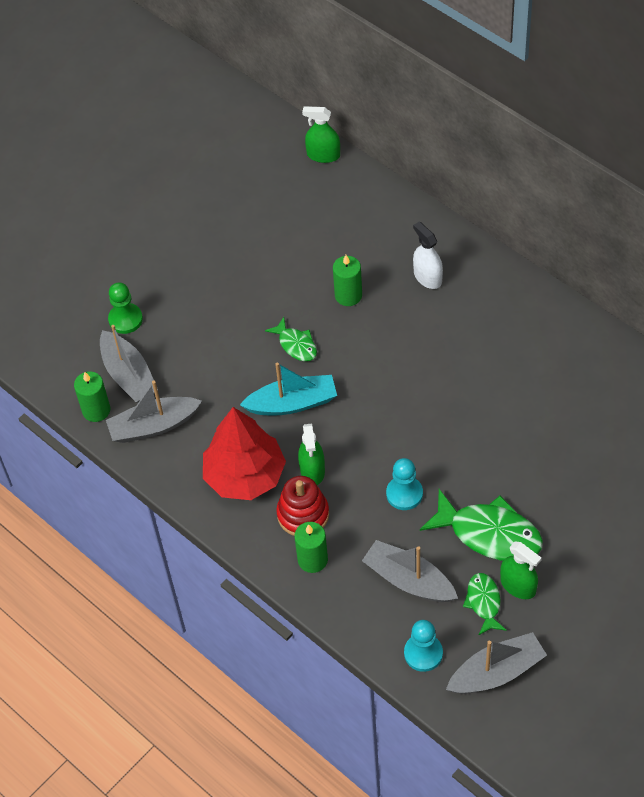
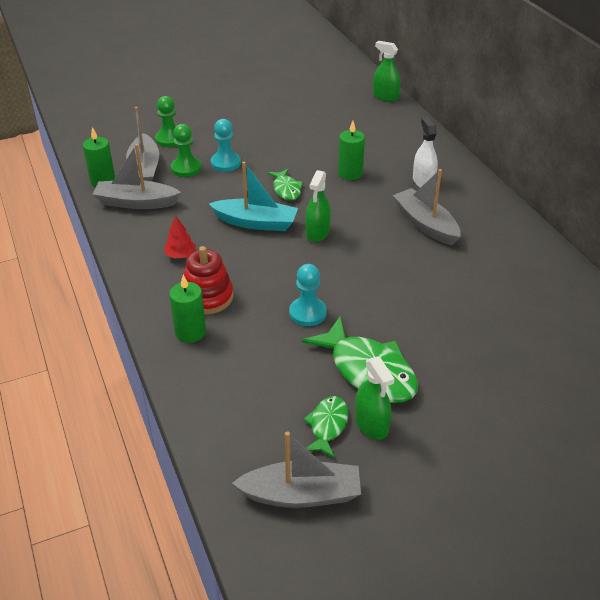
camera: 20 degrees right, 15 degrees down
red tree [203,407,286,500] -> red tree [164,216,196,259], size x0.40
green spray bottle [298,423,325,485] -> green spray bottle moved to [305,170,331,242]
grey boat [362,540,458,602] -> grey boat moved to [393,169,461,245]
turquoise pawn [404,620,443,672] -> turquoise pawn moved to [211,119,241,172]
none -> green pawn [171,124,202,177]

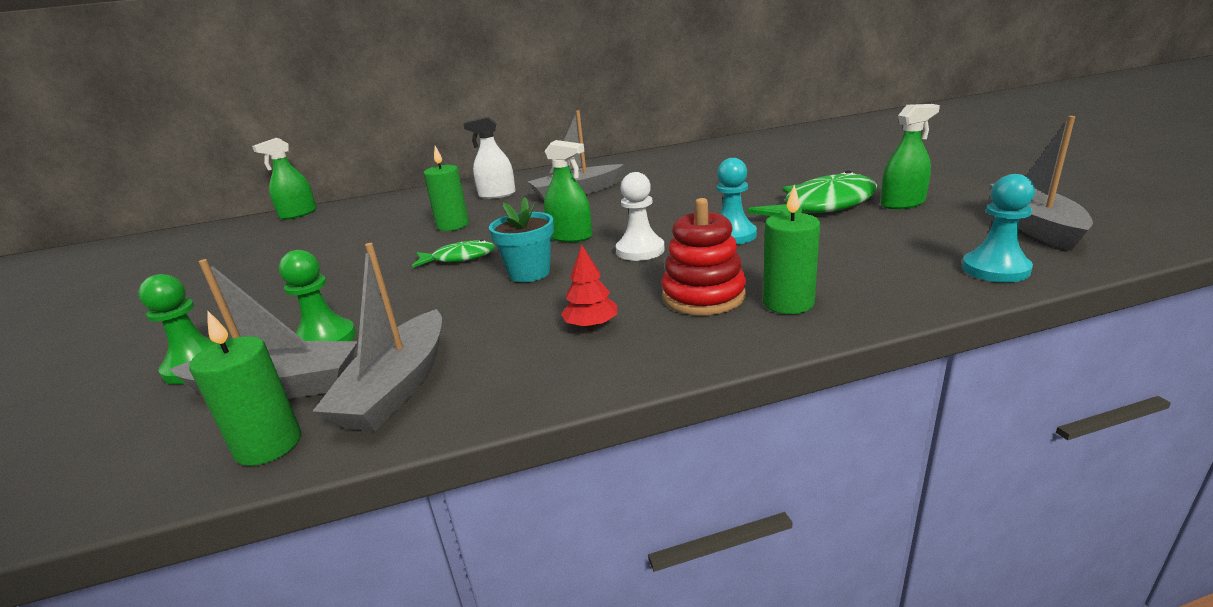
camera: 80 degrees left, 15 degrees down
turquoise boat [209,162,298,231] -> turquoise flower pot [489,197,554,282]
turquoise pawn [211,119,241,172] -> turquoise pawn moved to [962,174,1035,282]
green fish [303,396,348,458] -> none
none -> white pawn [616,172,665,261]

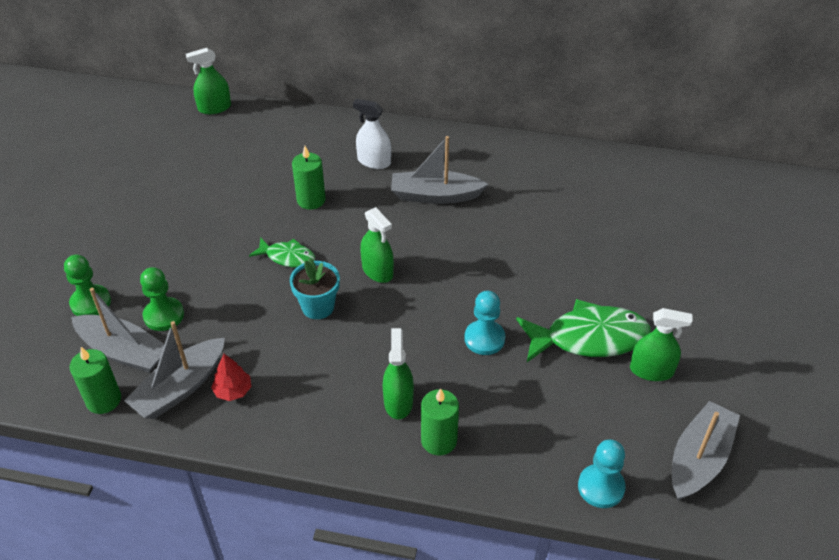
camera: 25 degrees right, 20 degrees up
red tree [561,244,617,329] -> red tree moved to [211,354,251,401]
white pawn [616,172,665,261] -> none
red stacking toy [662,198,746,315] -> green spray bottle [383,328,414,419]

